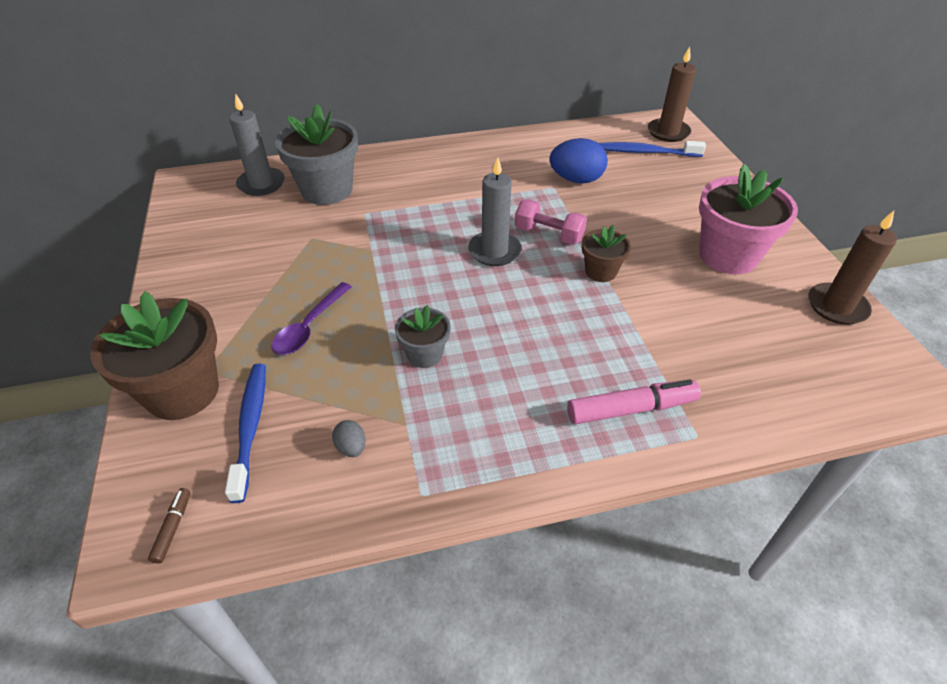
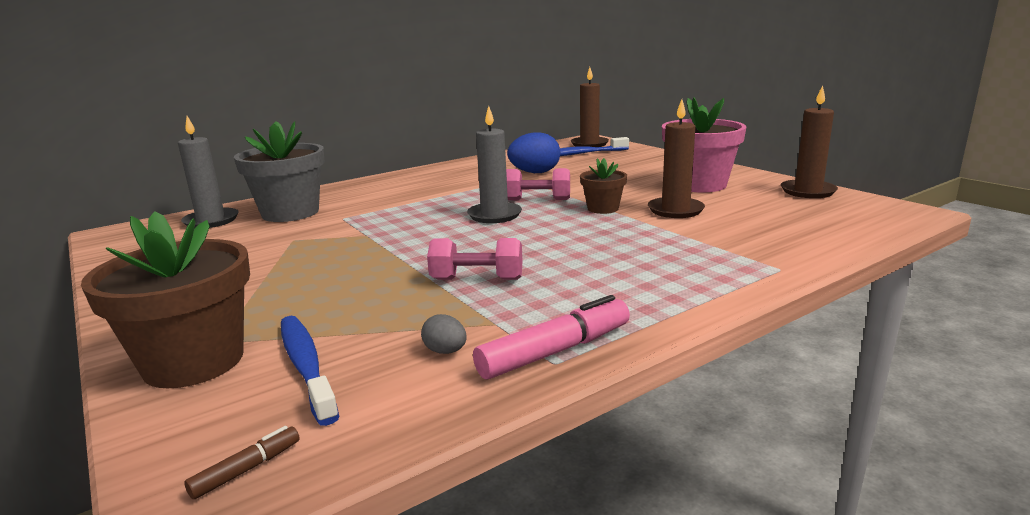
camera: 20 degrees left, 25 degrees down
brown marker [148,488,191,564] -> brown marker turned 60 degrees clockwise [184,426,300,500]
purple spoon [272,282,352,355] -> none
grey flower pot [395,305,451,368] -> pink dumbbell [427,238,523,280]
pink marker [567,379,701,424] -> pink marker moved to [473,295,630,379]
none -> brown candle [648,99,705,218]

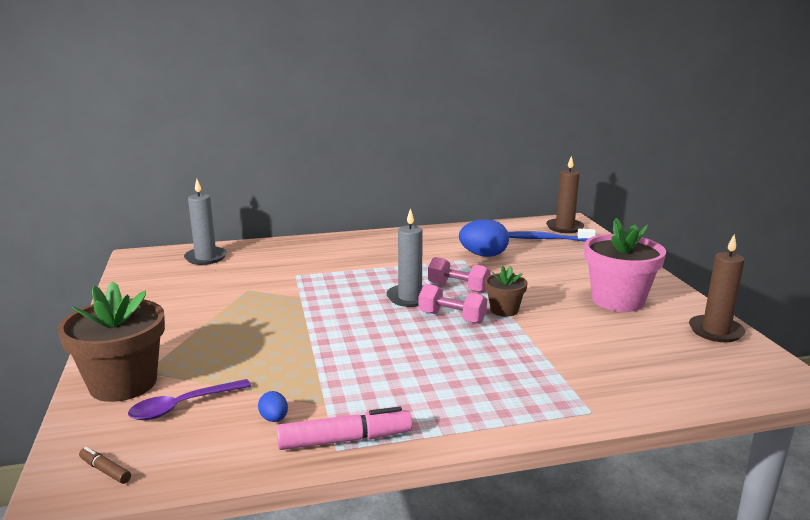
camera: 20 degrees right, 0 degrees up
brown marker [184,426,300,500] -> brown marker turned 120 degrees counterclockwise [79,447,131,484]
grey flower pot [234,121,324,222] -> none
blue toothbrush [281,316,339,426] -> purple spoon [128,379,251,420]
grey egg [421,314,467,354] -> blue egg [258,391,288,422]
pink dumbbell [427,238,523,280] -> pink dumbbell moved to [419,284,487,324]
brown candle [648,99,705,218] -> none

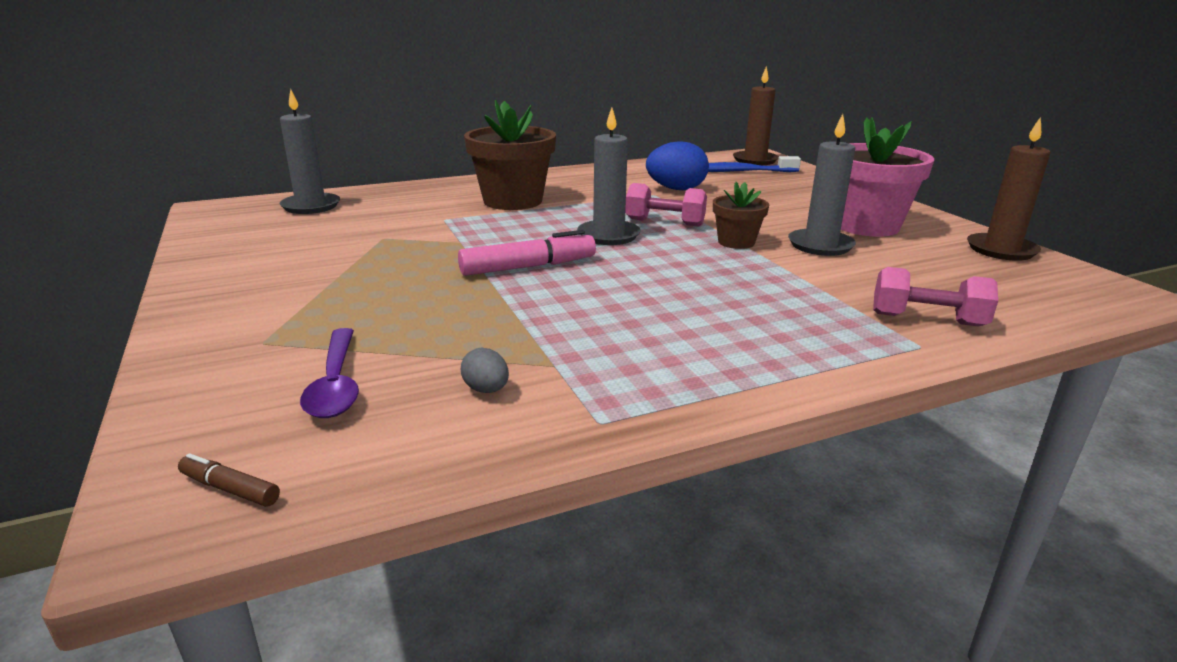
camera: 10 degrees left, 5 degrees up
brown flower pot [57,282,165,402] -> brown flower pot moved to [464,100,556,210]
purple spoon [128,379,251,420] -> purple spoon turned 60 degrees counterclockwise [300,328,359,418]
blue egg [258,391,288,422] -> grey egg [461,348,509,393]
pink marker [277,407,412,450] -> pink marker moved to [458,230,596,276]
pink dumbbell [419,284,487,324] -> pink dumbbell moved to [873,267,998,327]
none -> grey candle [788,114,856,256]

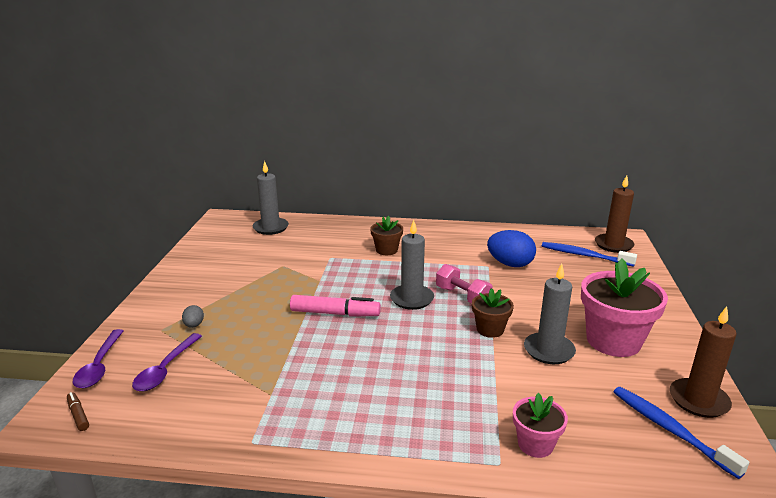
camera: 30 degrees right, 0 degrees up
grey egg [461,348,509,393] -> grey egg moved to [182,305,204,328]
brown flower pot [464,100,556,210] -> brown flower pot [370,216,403,255], size x0.53
pink dumbbell [873,267,998,327] -> pink flower pot [513,393,568,458]
none -> purple spoon [73,329,123,388]
none -> blue toothbrush [614,387,749,479]

